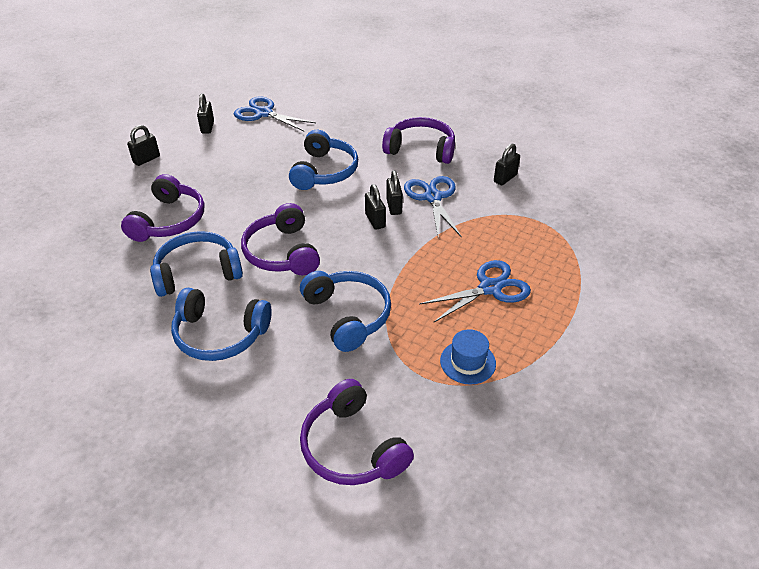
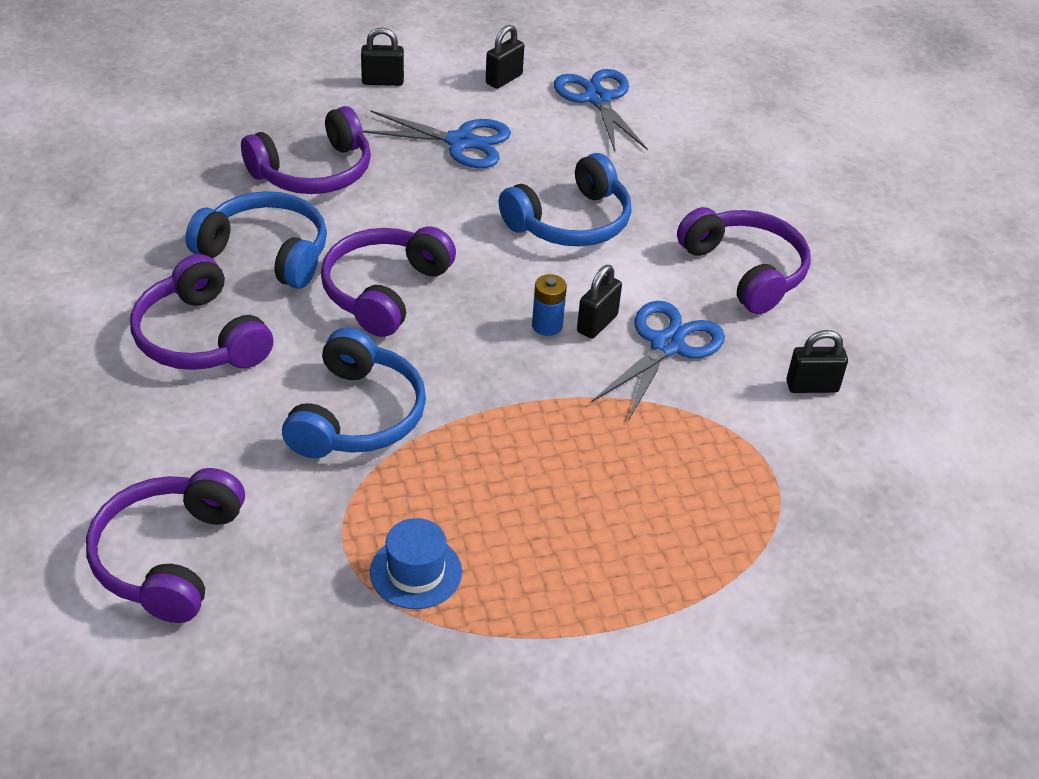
camera: 40 degrees right, 0 degrees up
blue headphones [171,288,272,361] -> purple headphones [130,254,273,370]
black padlock [365,184,386,230] -> blue battery [532,274,567,336]
blue scissors [419,260,531,323] -> blue scissors moved to [363,110,511,168]

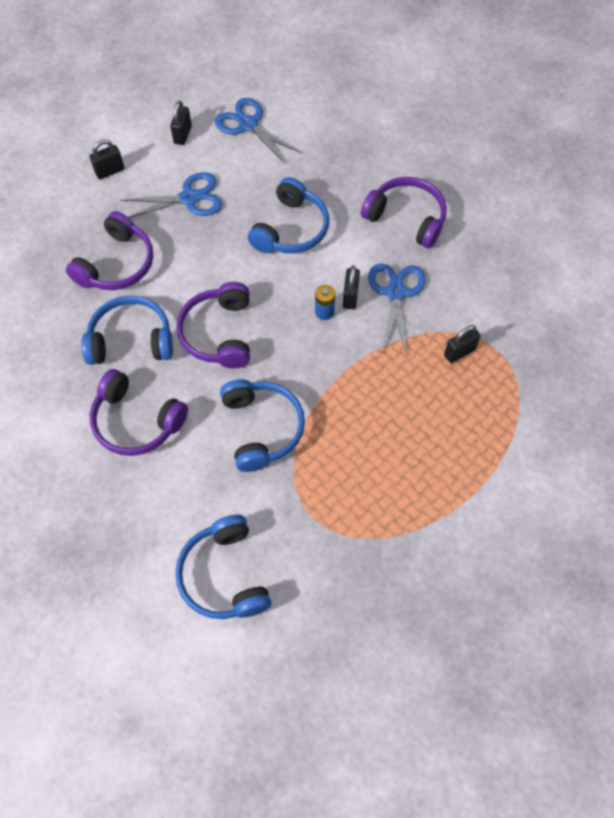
camera: 25 degrees left, 20 degrees up
purple headphones [86,468,245,623] -> blue headphones [175,515,271,619]
blue hat [370,518,462,609] -> none
black padlock [786,330,848,393] -> black padlock moved to [444,325,481,363]

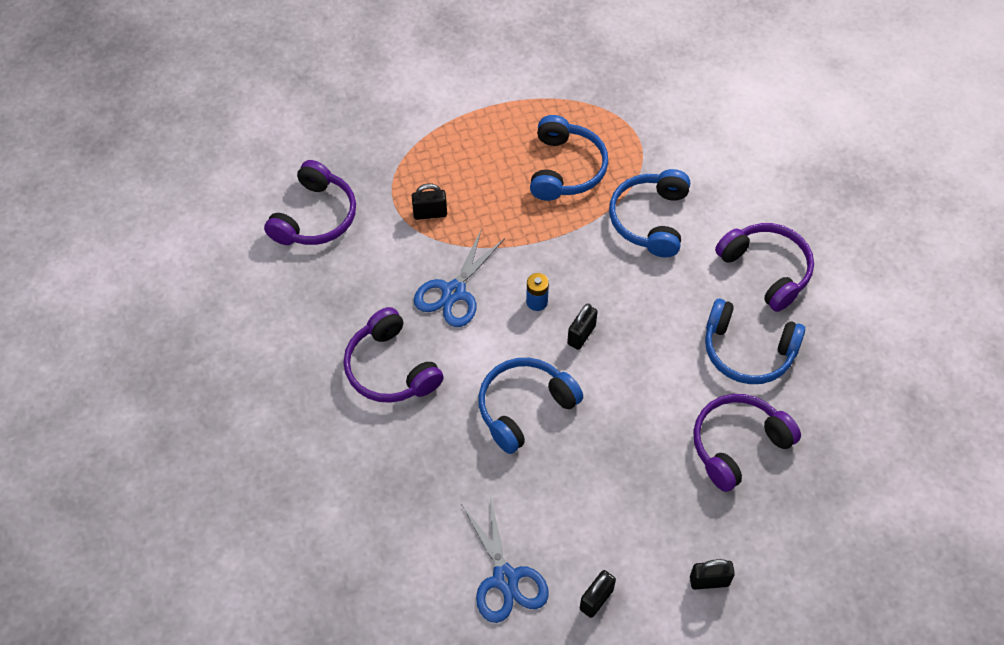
camera: 155 degrees left, 5 degrees down
blue scissors [120,172,222,218] -> none
blue headphones [175,515,271,619] -> blue headphones moved to [530,115,608,201]
purple headphones [176,282,250,368] -> purple headphones moved to [264,160,356,245]
black padlock [343,265,360,309] -> black padlock moved to [567,304,598,350]

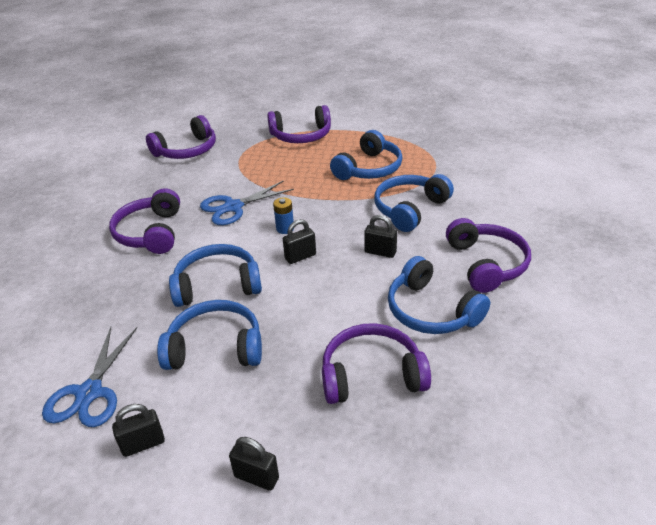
camera: 30 degrees right, 20 degrees down
black padlock [412,184,447,220] -> black padlock moved to [364,215,397,258]
none -> blue headphones [157,300,262,370]
none -> purple headphones [267,105,331,143]

